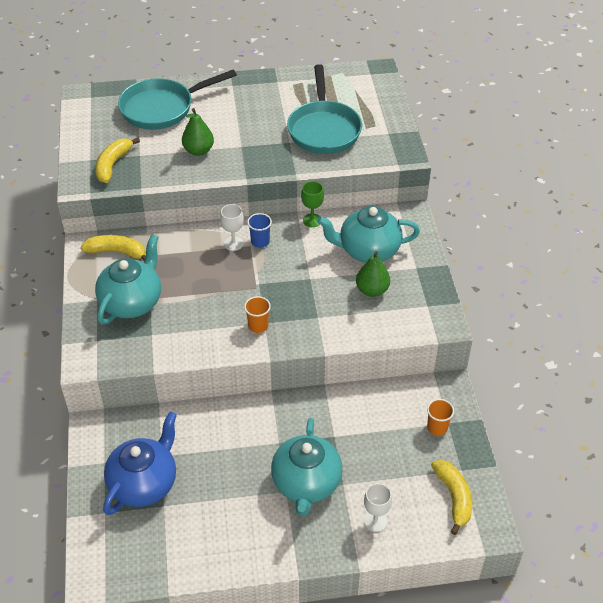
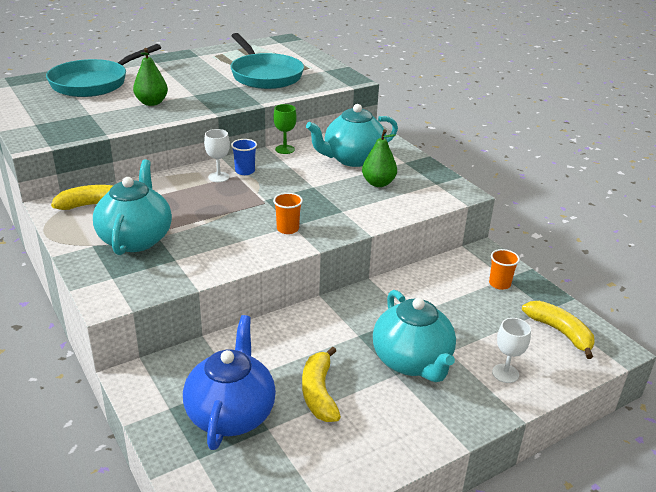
camera: 25 degrees left, 15 degrees down
yellow banana [95,138,140,183] -> yellow banana moved to [302,346,341,422]

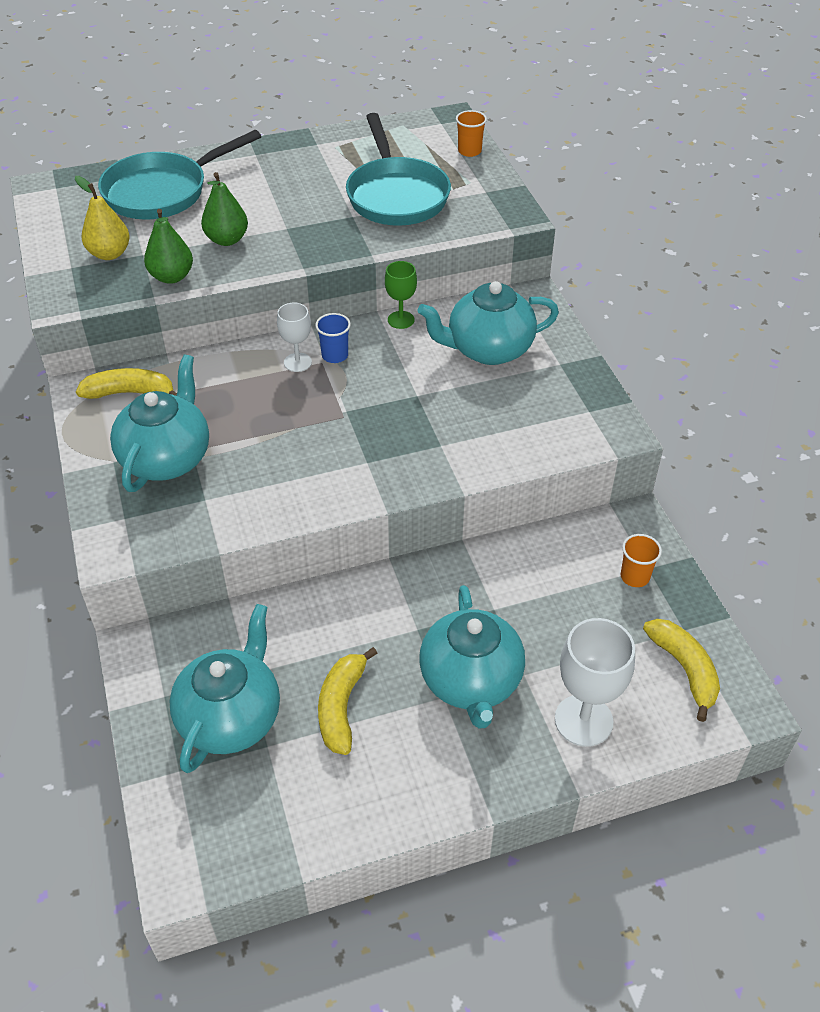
camera: 15 degrees right, 15 degrees up
blue teapot [183,315,276,450] -> turquoise teapot [170,604,280,773]
orange cup [273,193,303,234] -> orange cup moved to [456,110,487,157]
green pear [362,129,397,187] -> green pear moved to [144,209,193,284]
white goblet [492,318,531,383] -> white goblet [555,618,635,747], size x1.71
none -> yellow pear [75,176,130,260]

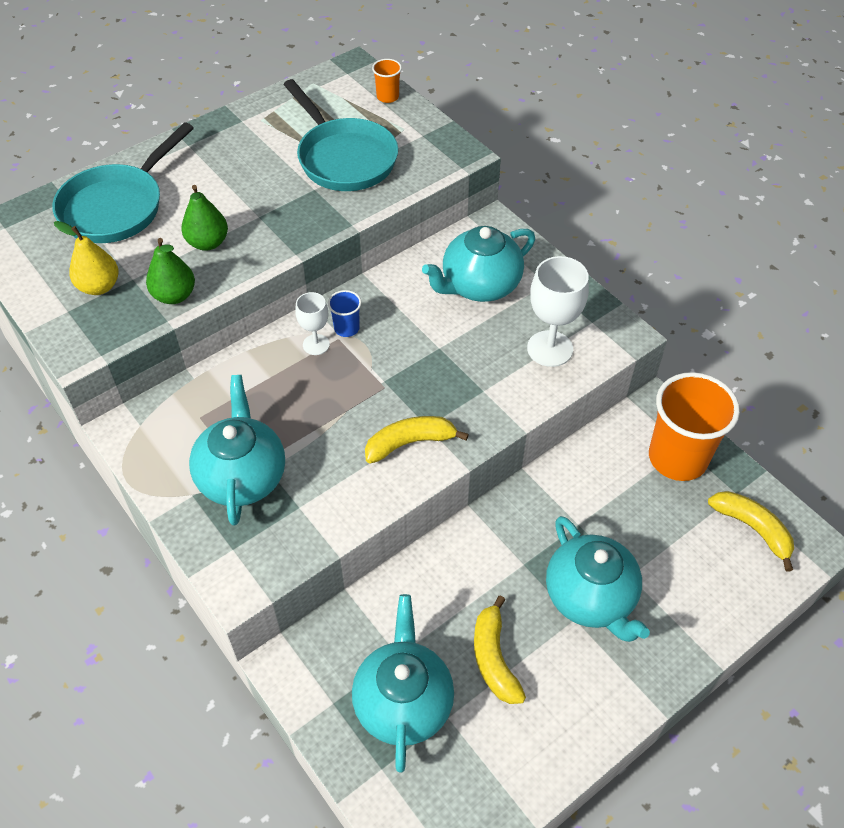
camera: 20 degrees left, 5 degrees up
yellow banana [76,368,177,399] -> yellow banana moved to [365,416,469,464]
green goblet [385,261,417,329] -> none
white goblet [555,618,635,747] -> white goblet moved to [527,256,589,367]
orange cup [621,534,662,587] -> orange cup [649,372,740,481], size x2.28

